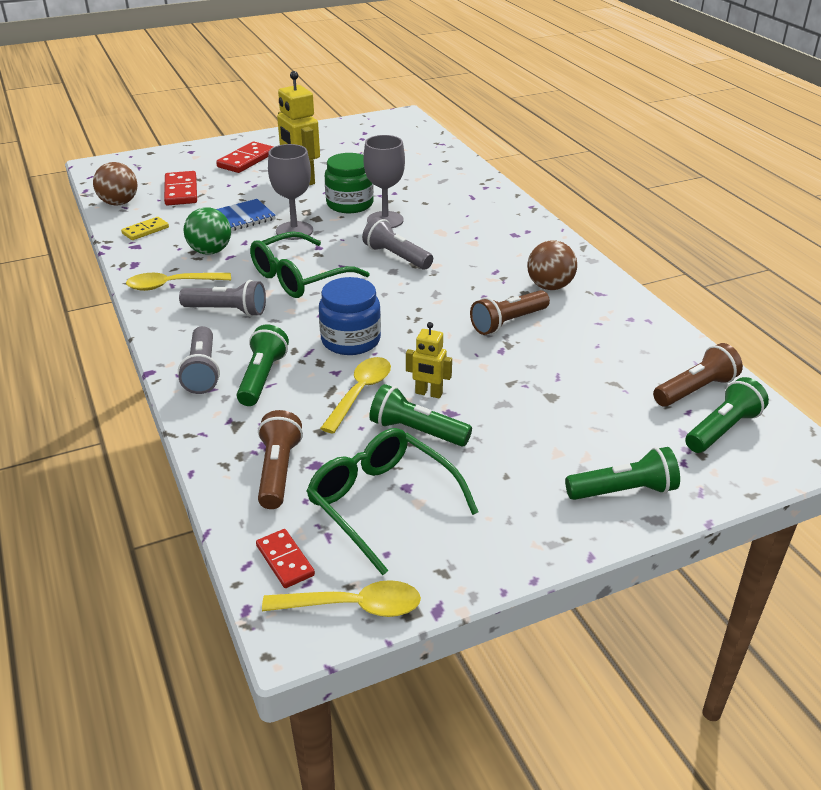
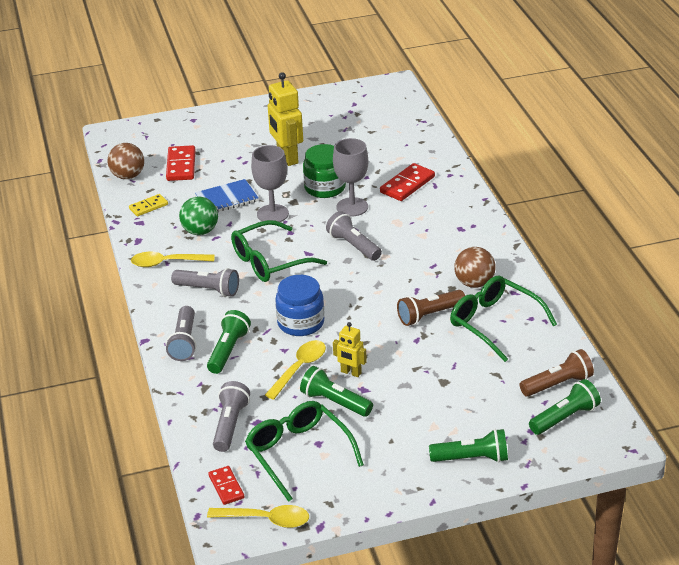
camera: 10 degrees right, 0 degrees up
red domino [216,142,273,173] -> red domino moved to [380,163,435,201]
brown flashlight [258,410,303,509] -> grey flashlight [213,381,250,452]
none -> green glasses [450,276,557,362]

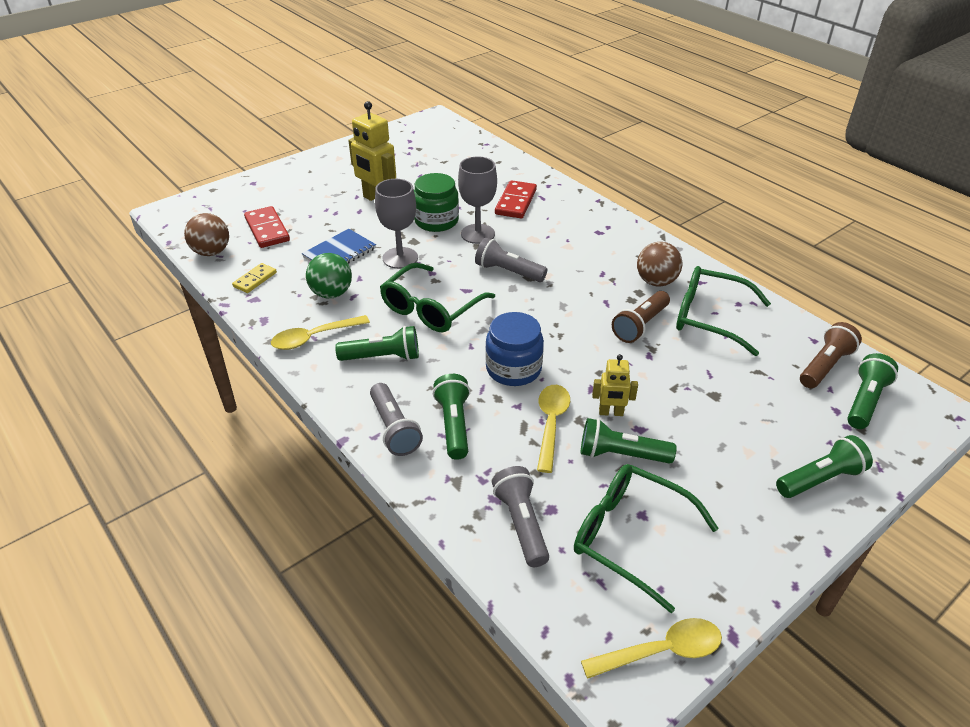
camera: 25 degrees left, 5 degrees up
grey flashlight [171,268,239,297] -> green flashlight [335,326,419,361]
red domino [208,466,244,505] -> none

